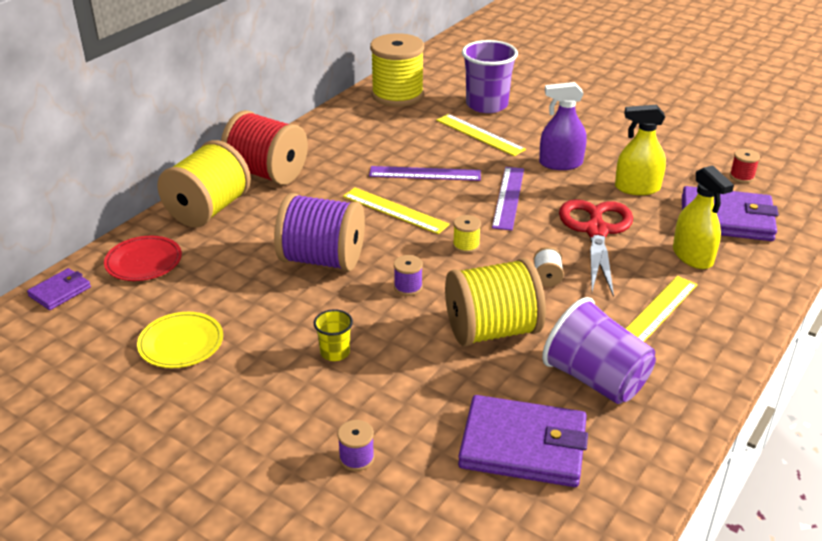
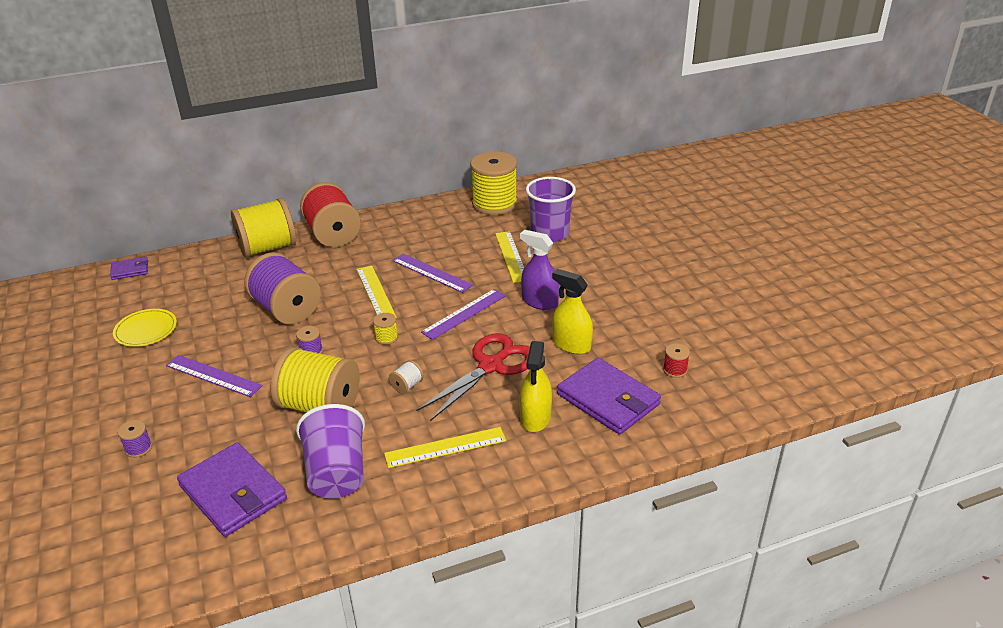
camera: 35 degrees right, 0 degrees up
red plate [104,236,182,281] -> none
yellow cup [314,309,353,361] -> purple ruler [166,355,263,397]

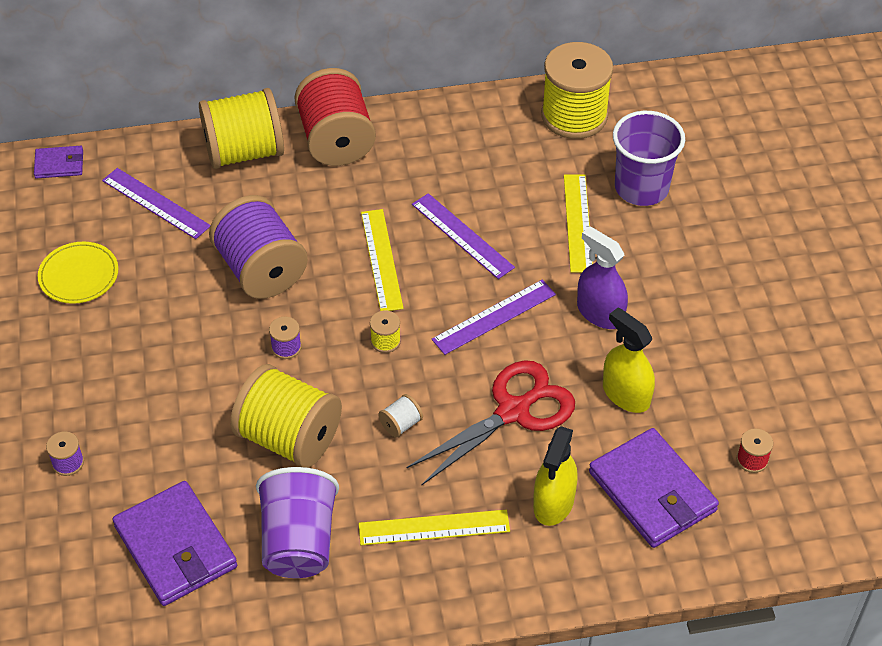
camera: 10 degrees right, 15 degrees up
purple ruler [166,355,263,397] -> purple ruler moved to [102,168,210,239]

